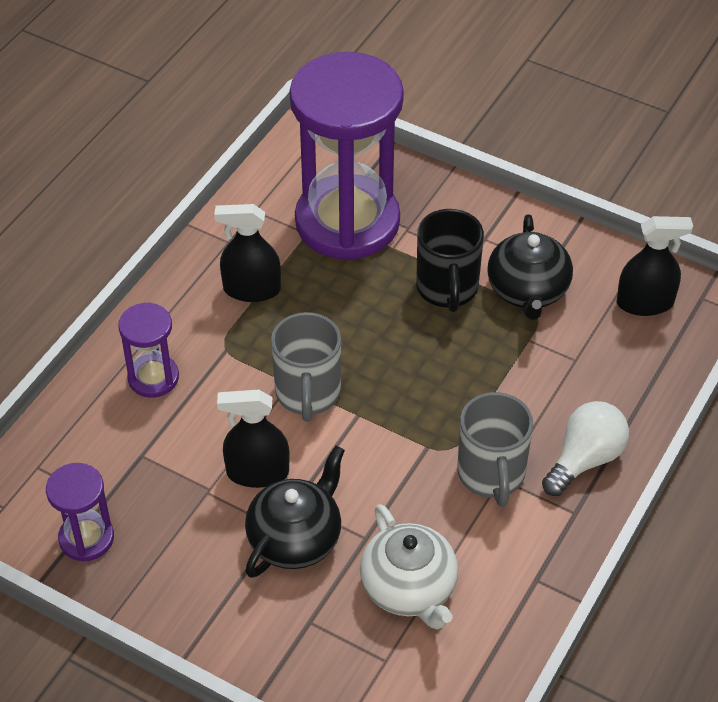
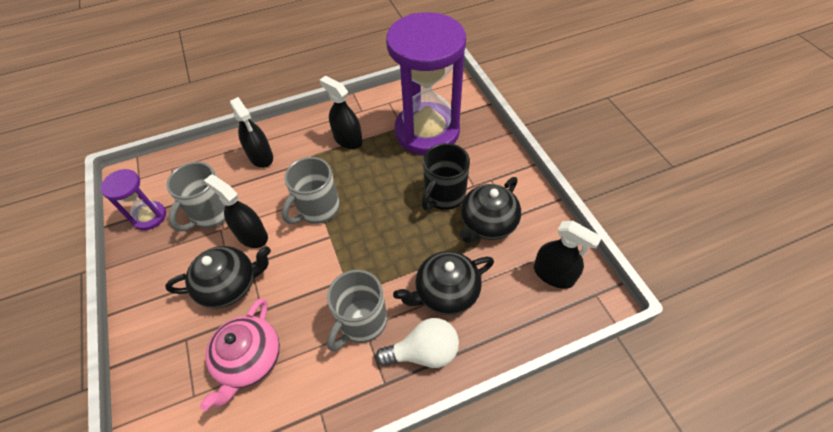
camera: 40 degrees right, 5 degrees up
purple hourglass [118,302,179,398] -> black spray bottle [230,97,273,168]
white teapot [360,504,458,630] -> pink teapot [200,298,280,411]
none -> grey mug [167,162,225,231]
none -> black teapot [393,251,494,315]

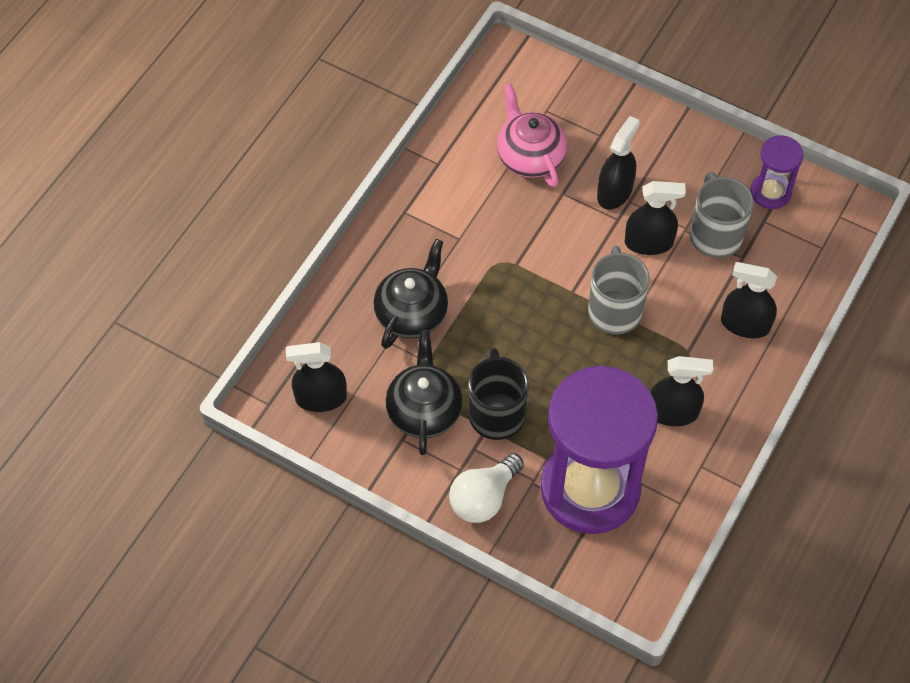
camera: 140 degrees right, 5 degrees up
black teapot [165,246,271,308] -> black spray bottle [597,116,640,209]
grey mug [327,270,387,351] -> none
white light bulb [376,318,459,368] -> white light bulb moved to [449,453,524,523]

